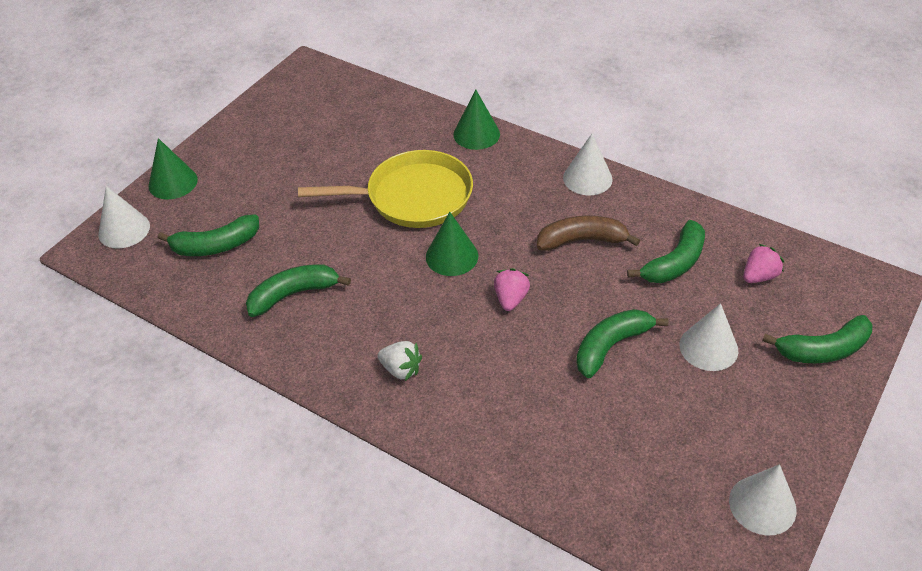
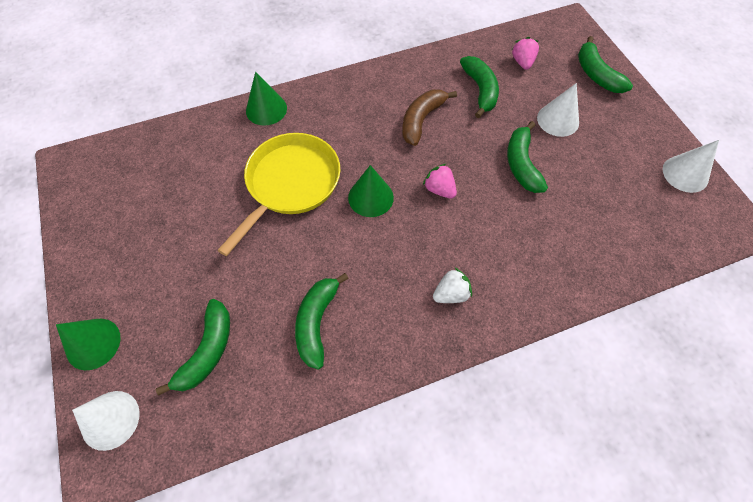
camera: 55 degrees left, 15 degrees up
white cone [563,134,613,195] -> none
green banana [762,315,873,363] -> green banana turned 135 degrees clockwise [578,36,633,93]

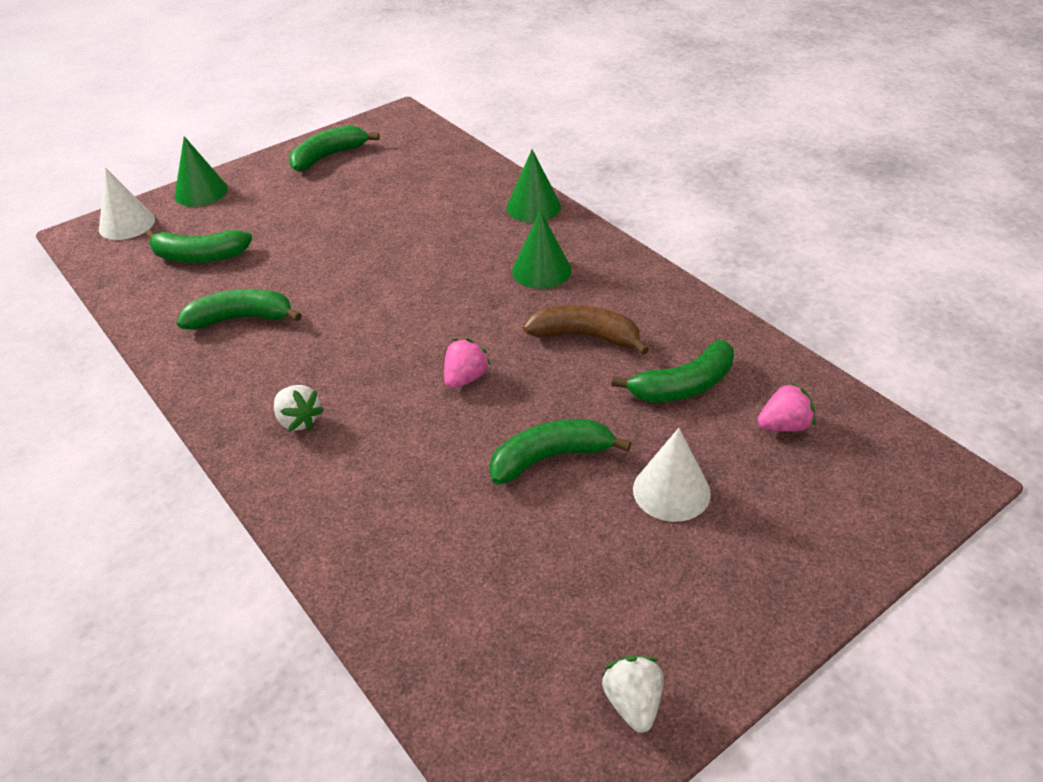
camera: 75 degrees right, 20 degrees down
yellow pan [217,133,341,256] -> none
green cone [348,165,394,217] -> green cone moved to [512,210,572,289]
green banana [578,36,633,93] -> green banana moved to [289,125,380,172]
white cone [663,140,719,193] -> white strawberry [602,656,664,733]

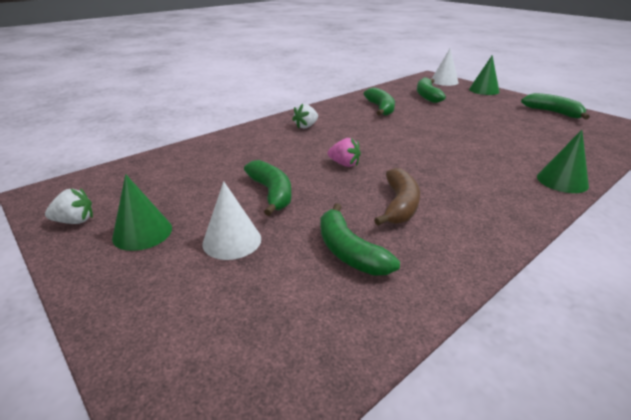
camera: 85 degrees right, 10 degrees down
green cone [512,210,572,289] -> green cone moved to [112,174,172,251]
pink strawberry [758,382,815,432] -> none

